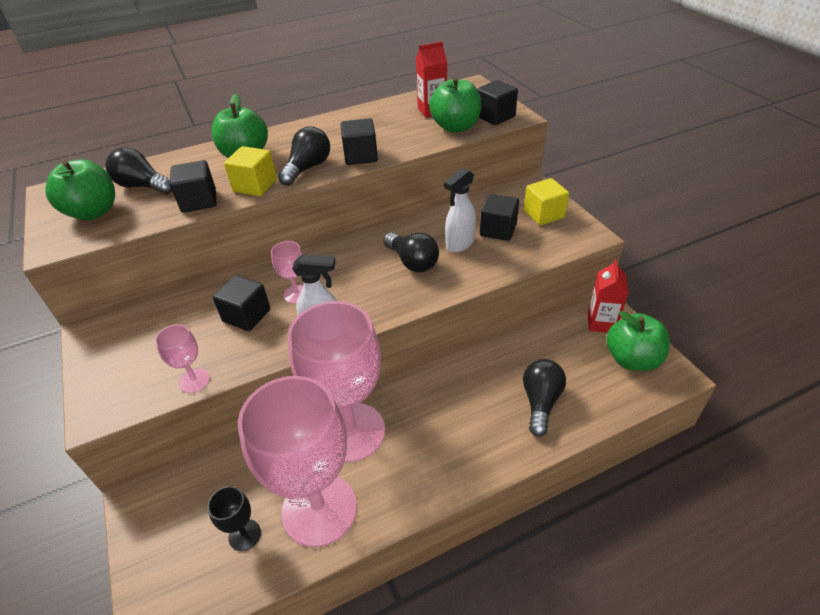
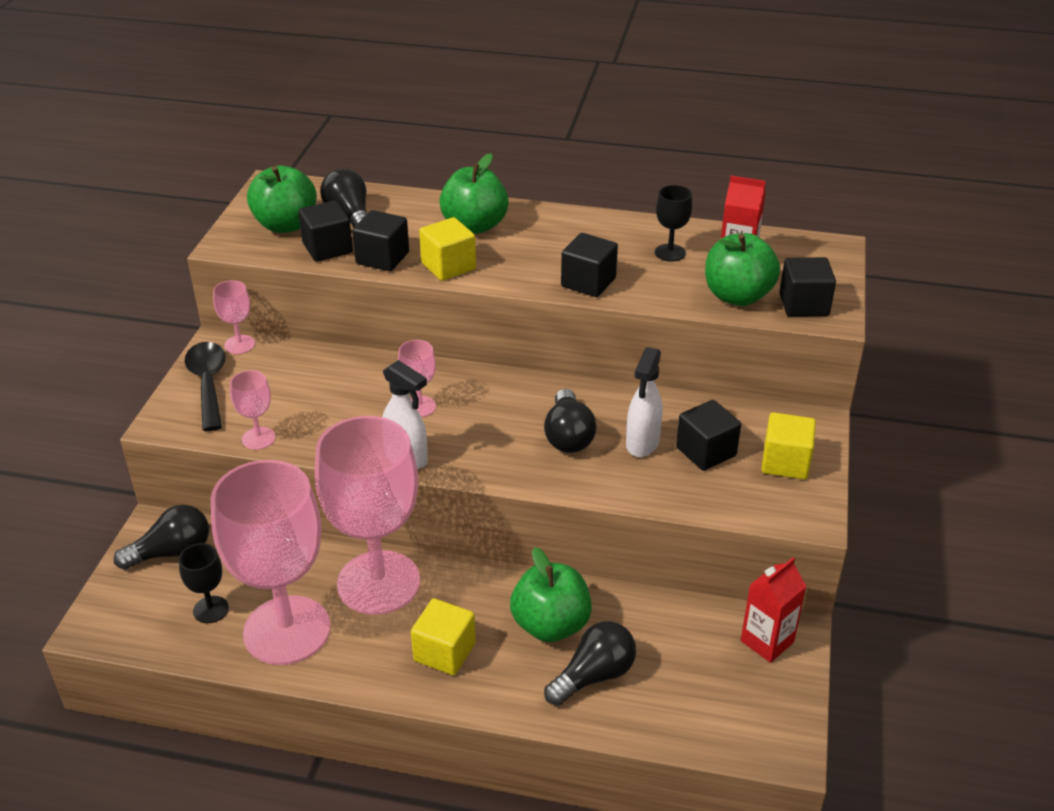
camera: 35 degrees right, 5 degrees down
black cube [213,275,270,331] -> black cube moved to [298,201,353,262]
black light bulb [278,126,330,186] -> black light bulb moved to [114,505,209,570]
white spray bottle [444,168,476,252] -> white spray bottle turned 60 degrees counterclockwise [626,347,663,457]
green apple [607,311,670,371] -> green apple moved to [510,547,592,642]
none -> black spoon [185,342,226,431]
none -> pink goblet [213,280,255,354]
none -> yellow cube [411,598,476,675]
none -> black goblet [655,185,693,262]

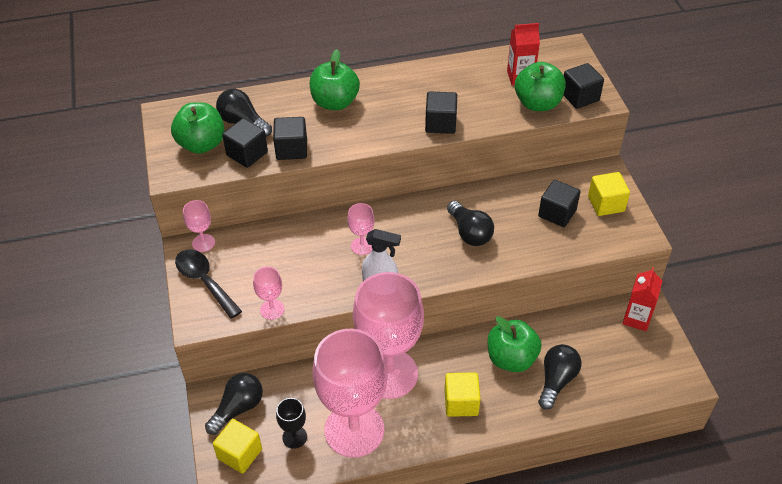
camera: 25 degrees left, 10 degrees up
yellow cube [419,217,476,281] -> yellow cube moved to [213,419,262,474]
white spray bottle [626,347,663,457] -> none
black goblet [655,185,693,262] -> none

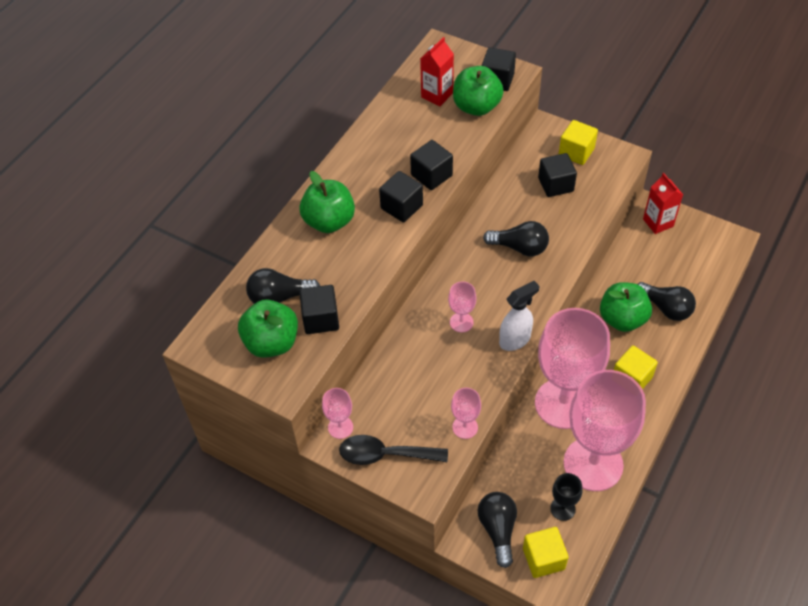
camera: 45 degrees left, 5 degrees up
black cube [273,117,307,160] -> black cube moved to [379,171,423,222]
black light bulb [538,344,581,410] -> black light bulb turned 150 degrees clockwise [638,282,696,321]

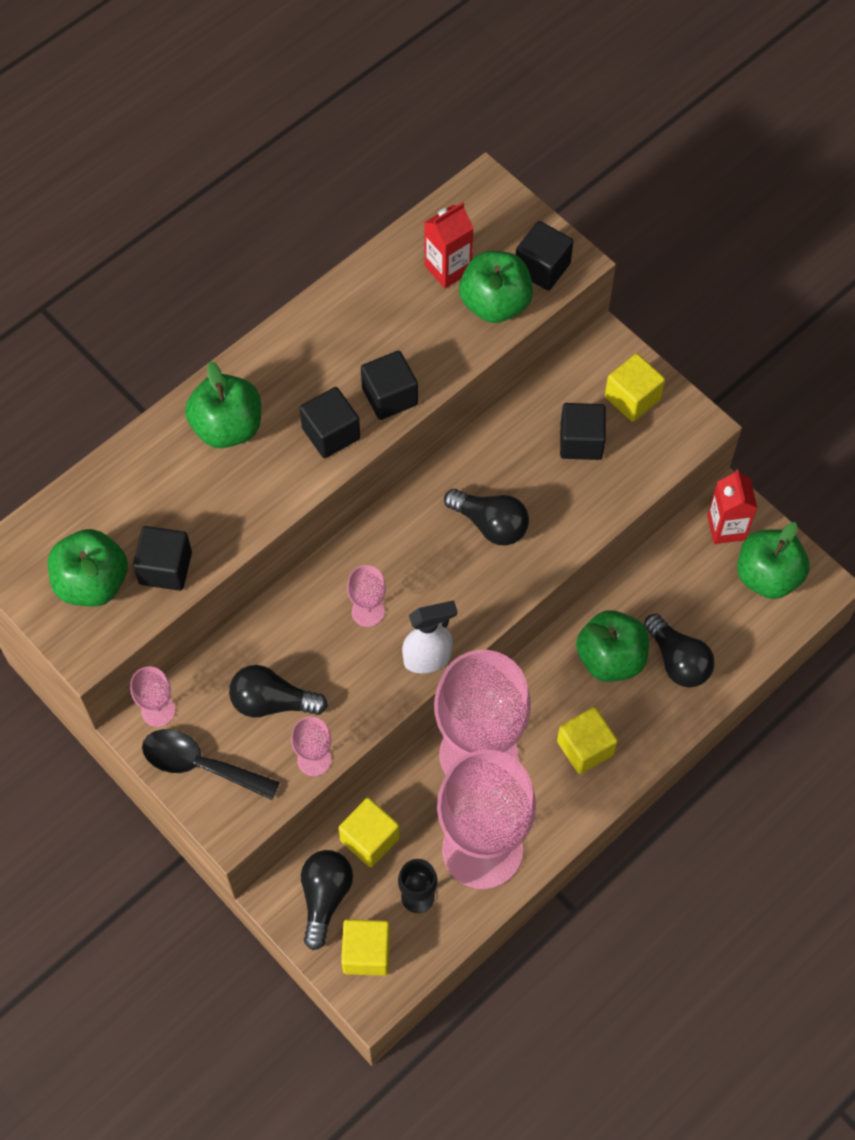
camera: 15 degrees right, 10 degrees up
black light bulb [246,268,320,304] -> black light bulb moved to [229,665,328,717]
none -> yellow cube [338,798,400,867]
none -> green apple [737,522,810,599]

